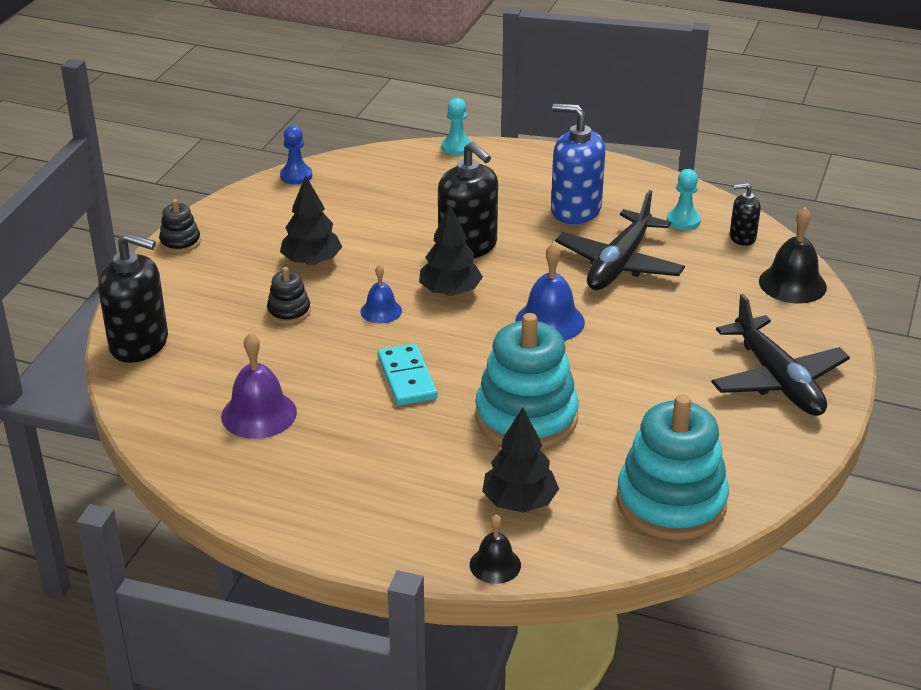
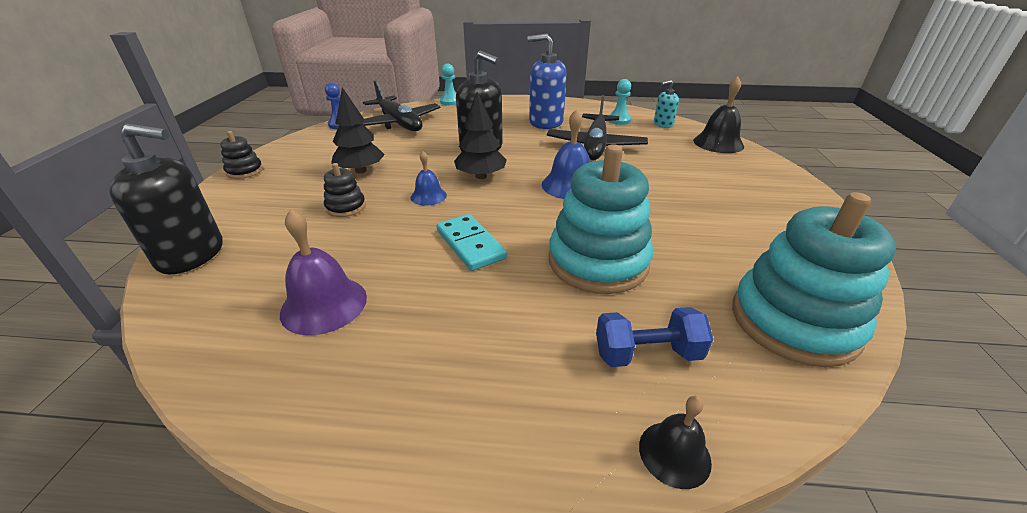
camera: 15 degrees left, 0 degrees up
black tree [482,407,559,513] -> blue dumbbell [596,307,713,367]
black plane [711,294,850,416] -> black plane moved to [362,80,441,131]
black soap dispenser [730,183,761,246] -> turquoise soap dispenser [654,80,679,128]

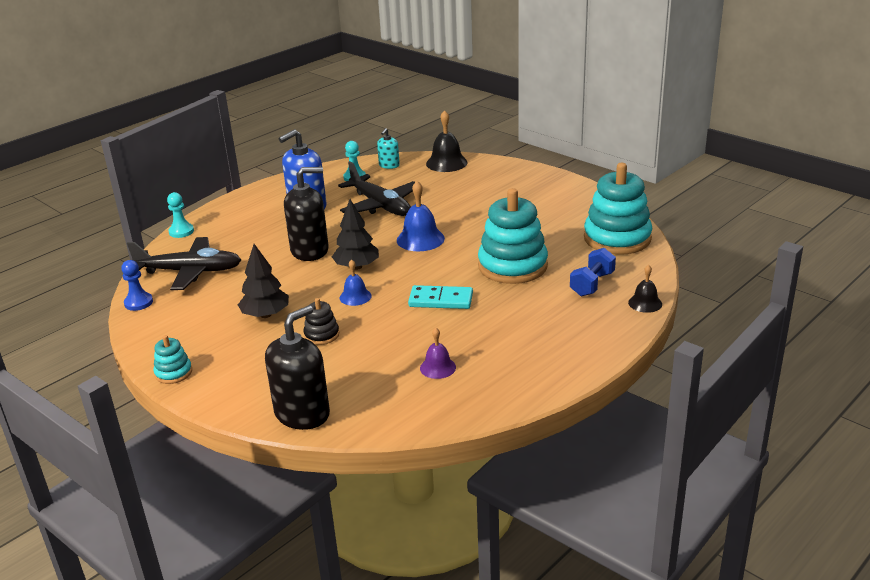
camera: 50 degrees left, 5 degrees down
black stacking toy [220,131,263,179] -> turquoise stacking toy [154,335,192,384]
purple bell [280,209,367,335] -> purple bell [420,328,456,379], size x0.61

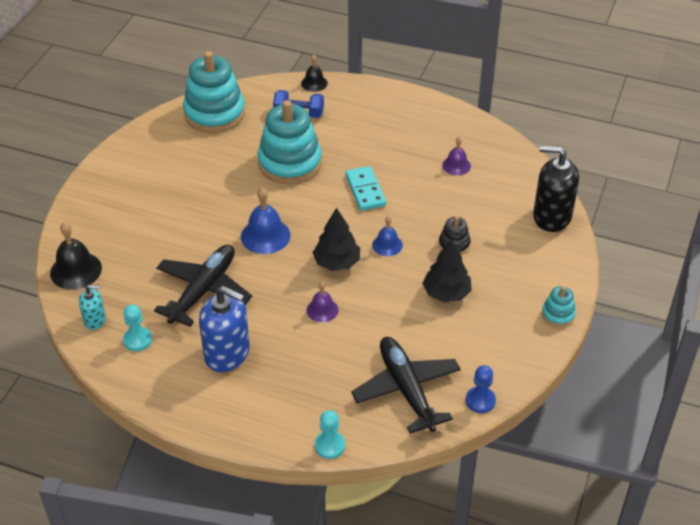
camera: 115 degrees left, 15 degrees up
black soap dispenser [284,167,329,261] -> purple bell [307,281,339,322]

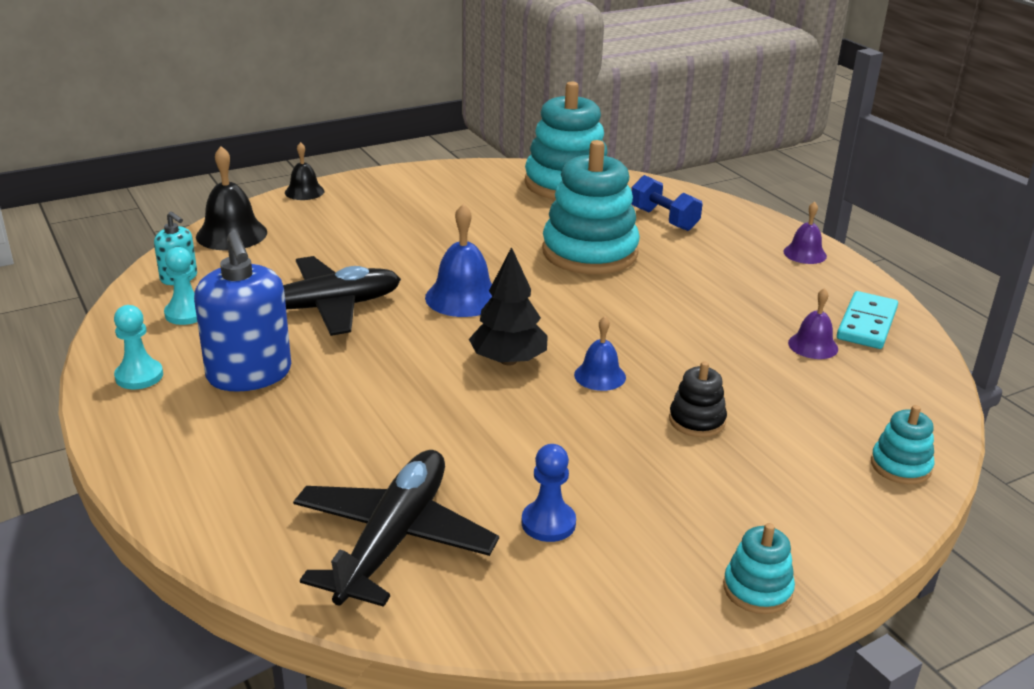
camera: 40 degrees right, 15 degrees down
black bell [301,54,328,92] -> black bell moved to [285,142,324,200]
purple bell [307,281,339,322] -> purple bell moved to [783,202,827,264]
turquoise pawn [315,410,345,459] -> turquoise pawn moved to [114,305,163,389]
turquoise domino [345,166,386,211] -> turquoise domino moved to [837,291,898,349]
black tree [422,238,472,302] -> none
blue pawn [466,365,496,413] -> blue pawn moved to [522,444,576,542]
black soap dispenser [533,145,579,232] -> turquoise stacking toy [871,405,935,484]

